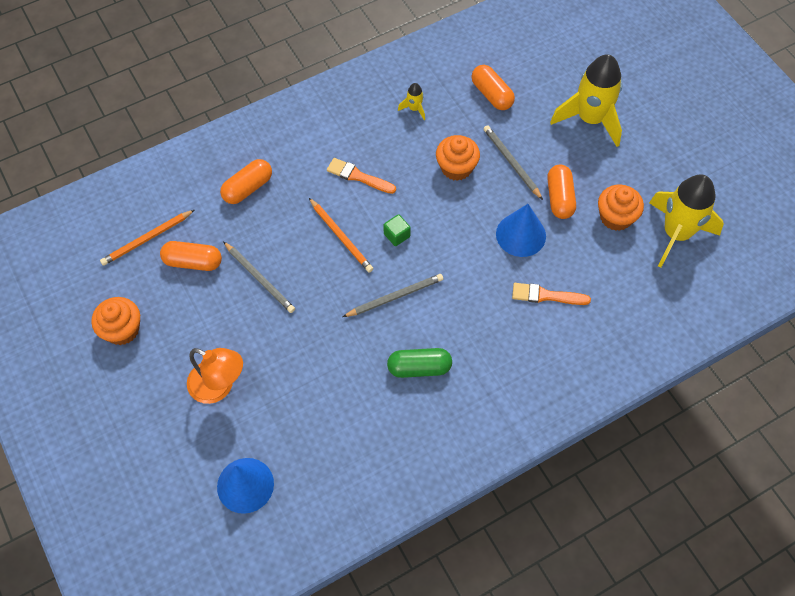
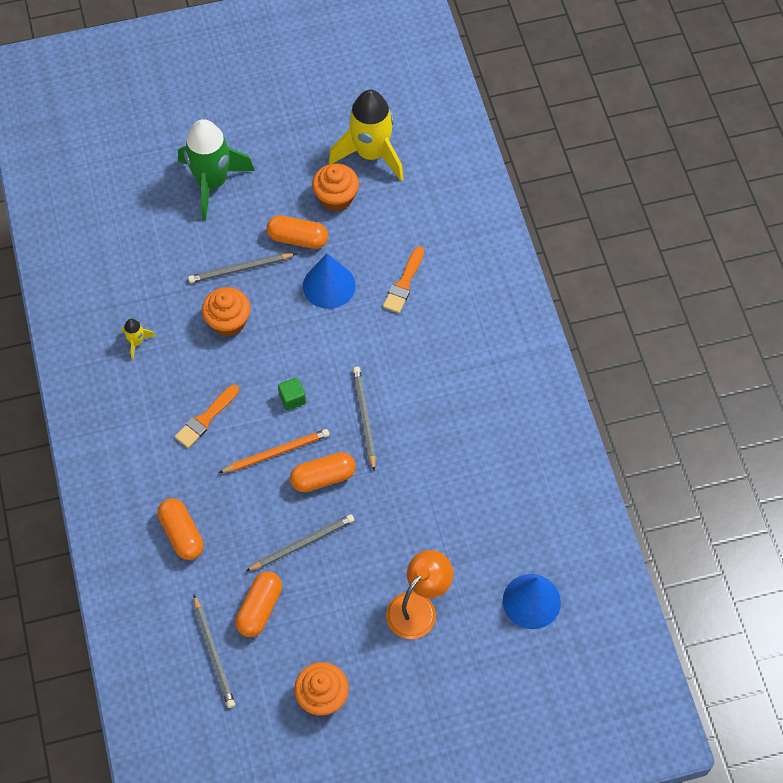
camera: 75 degrees left, 0 degrees up
orange pencil [100,210,194,266] -> grey pencil [193,595,235,708]
green capsule [387,348,452,378] -> none
orange capsule [471,65,515,110] -> orange capsule moved to [290,452,356,492]
yellow rocket [550,54,622,147] -> green rocket [178,119,255,220]

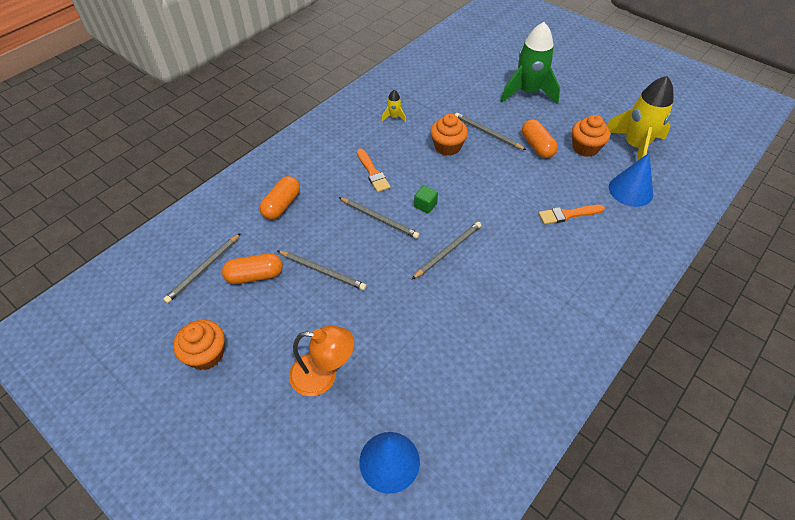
camera: 55 degrees right, 10 degrees down
orange brush [175,385,239,448] -> orange brush turned 120 degrees counterclockwise [357,148,391,192]
orange pencil [219,429,329,473] -> grey pencil [339,197,419,239]
orange capsule [290,452,356,492] -> none
blue cone [303,253,356,309] -> blue cone moved to [609,153,653,207]

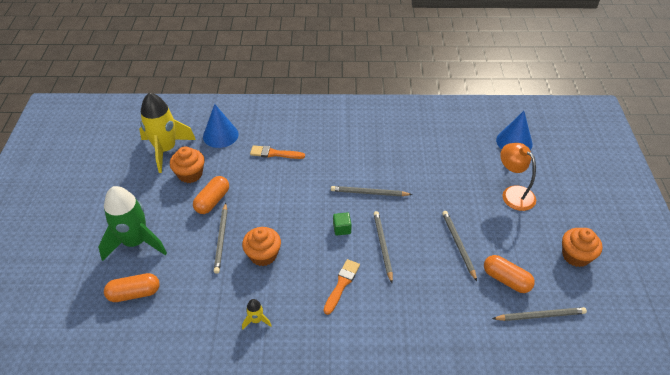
camera: 130 degrees left, 5 degrees down
orange capsule [259,176,300,220] -> orange capsule moved to [104,273,160,302]
orange brush [539,205,605,224] -> orange brush turned 150 degrees clockwise [250,145,305,159]

